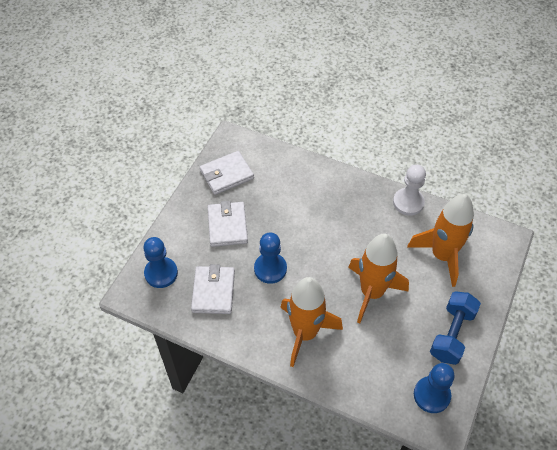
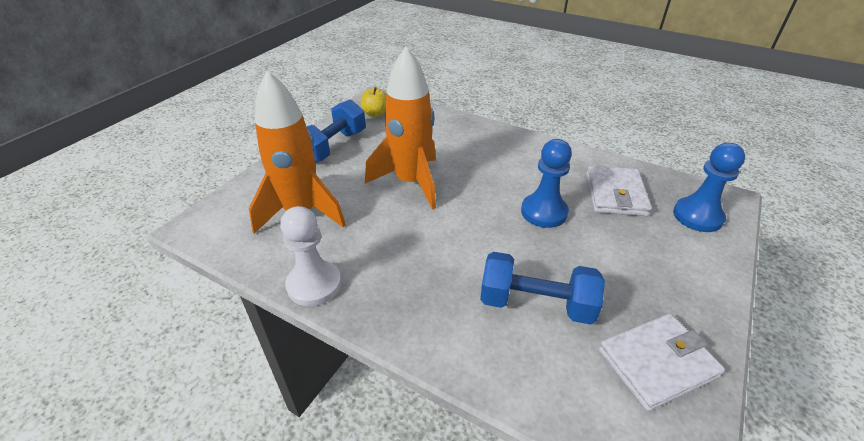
camera: 175 degrees left, 15 degrees down
white wallet [208,201,248,247] -> none
orange rocket [280,277,343,367] -> none
blue pawn [414,363,455,413] -> yellow apple [361,87,386,117]
none -> blue dumbbell [480,252,605,325]

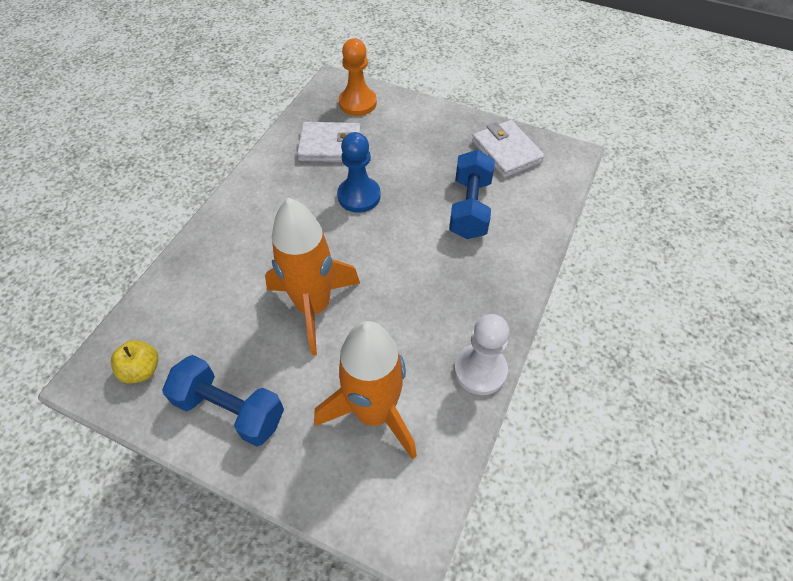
camera: 95 degrees left, 15 degrees up
blue pawn [673,143,745,232] -> orange pawn [339,38,377,116]

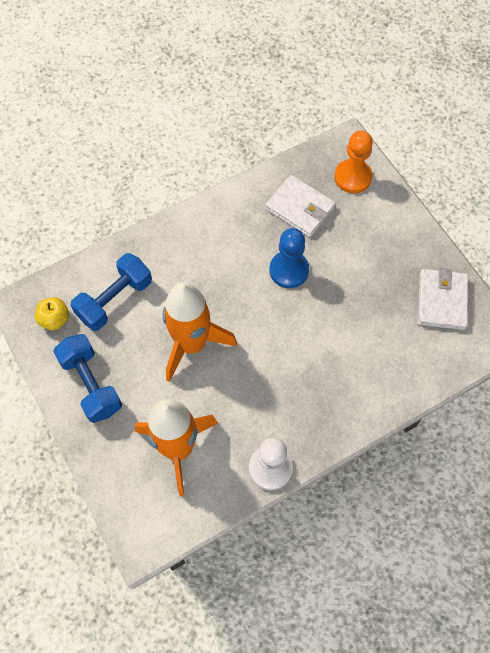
camera: 35 degrees right, 10 degrees up
blue dumbbell [449,150,495,239] -> blue dumbbell moved to [70,253,152,331]

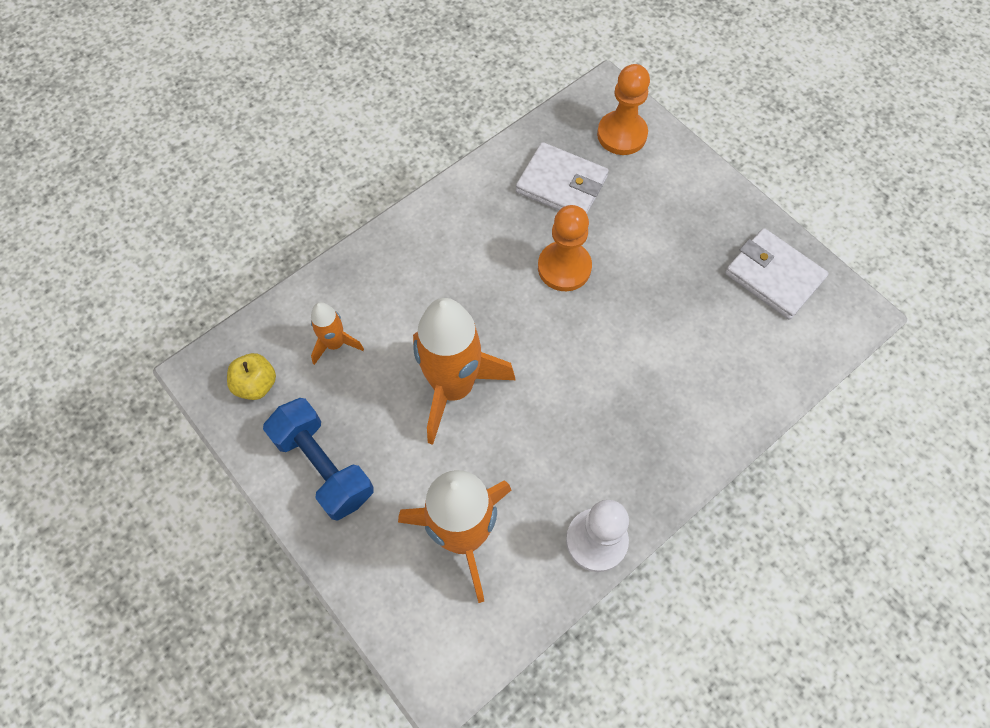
camera: 10 degrees left, 0 degrees up
blue dumbbell [70,253,152,331] -> orange rocket [311,302,364,365]
blue pawn [270,228,309,288] -> orange pawn [538,205,592,291]
white wallet [418,268,468,330] -> white wallet turned 45 degrees counterclockwise [725,228,829,319]

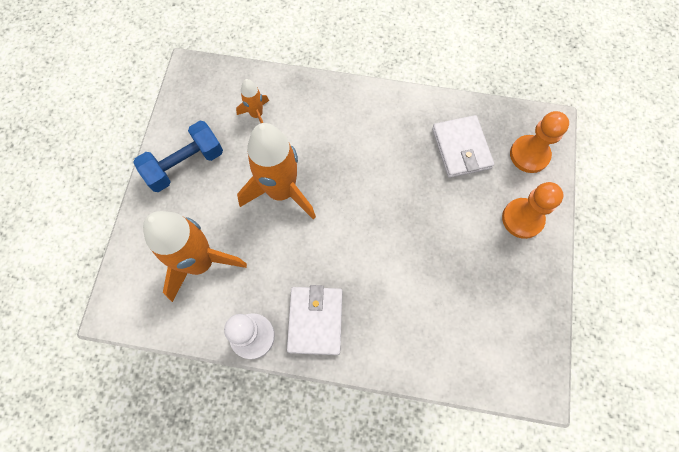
camera: 50 degrees right, 5 degrees up
yellow apple [227,353,276,400] -> none
blue dumbbell [263,398,374,521] -> blue dumbbell turned 45 degrees clockwise [133,121,223,192]
orange pawn [538,205,592,291] -> orange pawn moved to [502,182,564,239]
white wallet [725,228,829,319] -> white wallet moved to [287,285,343,355]

